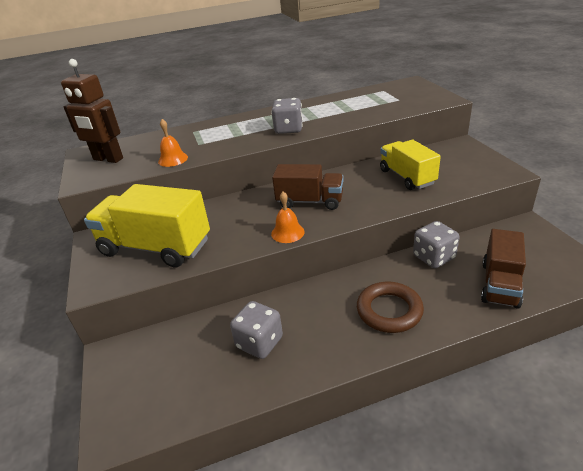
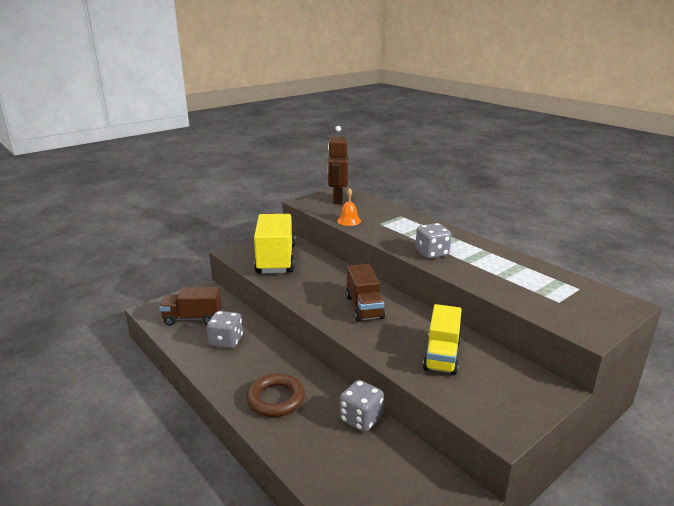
camera: 65 degrees right, 10 degrees down
orange bell [271,192,305,243] -> none
yellow truck [380,140,441,190] -> yellow truck turned 150 degrees clockwise [423,304,462,375]
brown truck [481,229,526,309] -> brown truck moved to [159,287,222,326]

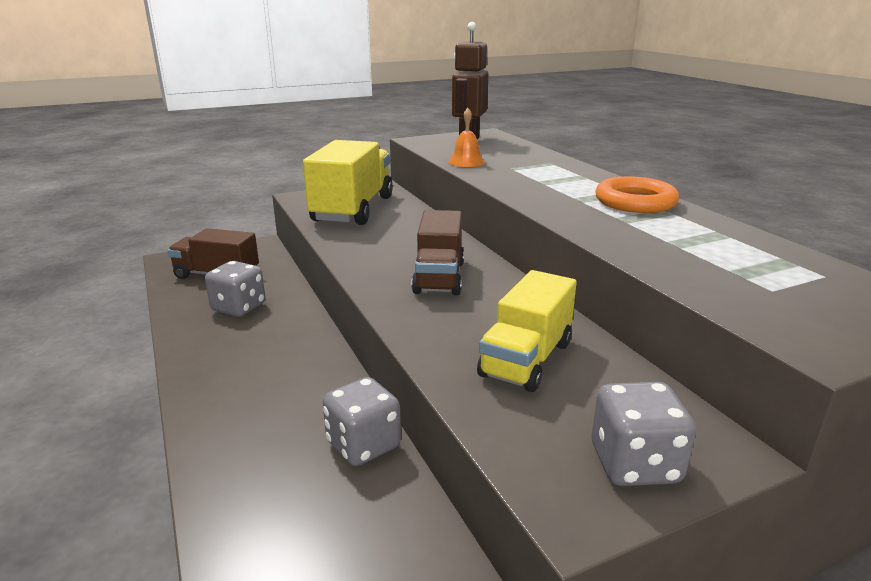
camera: 15 degrees right, 0 degrees up
brown ring [246,373,305,417] -> none
grey dice [416,223,452,259] -> grey dice moved to [591,382,696,486]
none -> orange ring [595,176,679,213]

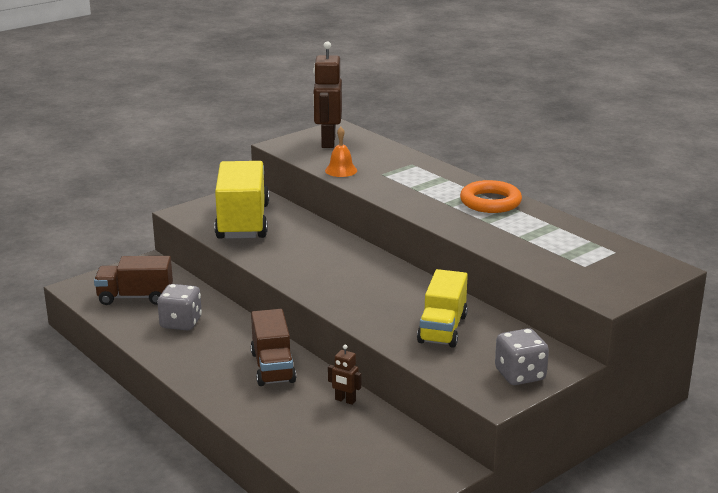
camera: 15 degrees left, 0 degrees up
grey dice [322,377,401,466] -> brown robot [328,345,361,405]
brown truck [411,210,464,295] -> brown truck moved to [251,309,296,386]

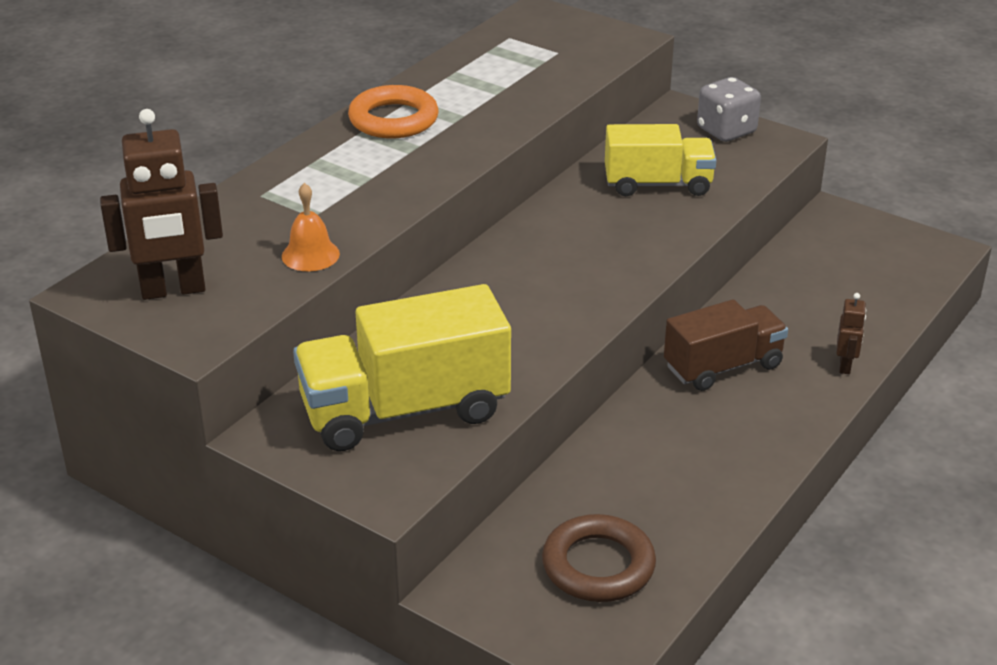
camera: 105 degrees left, 10 degrees up
brown truck [94,256,173,305] -> brown ring [542,514,656,602]
grey dice [157,284,202,330] -> none
brown robot [328,345,361,405] -> brown robot moved to [836,293,866,374]

